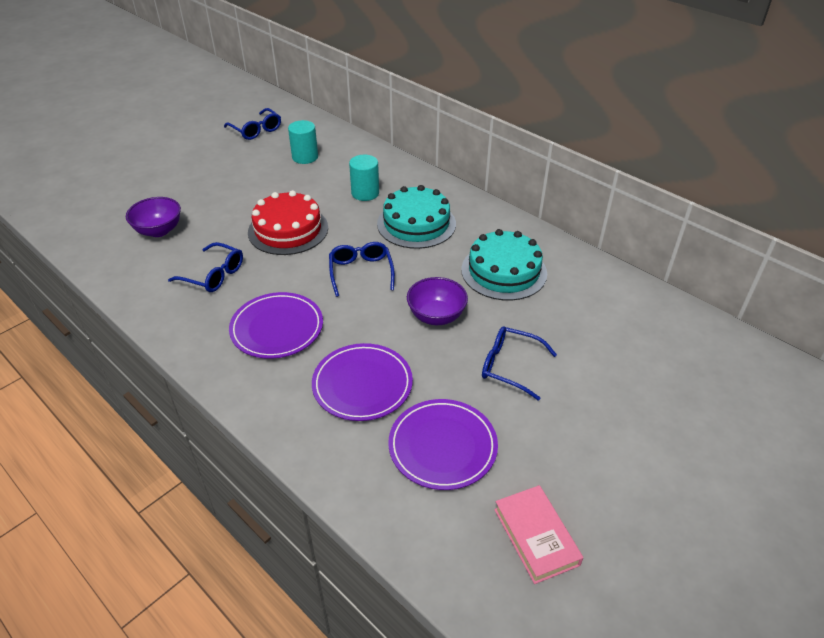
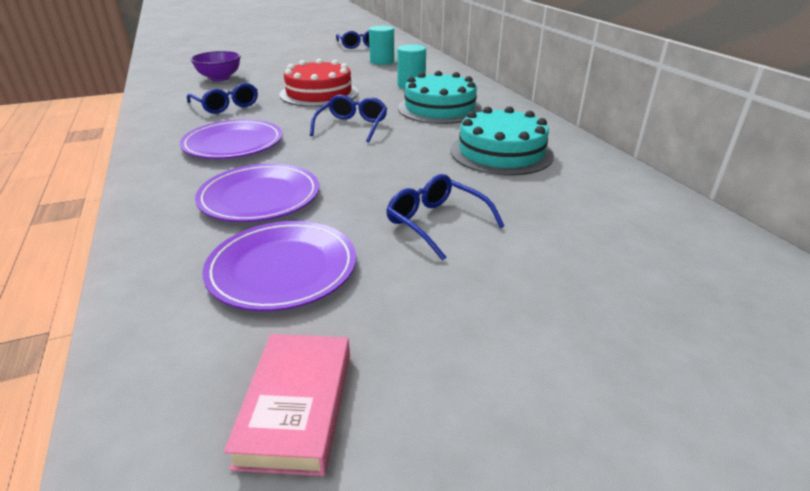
camera: 25 degrees right, 10 degrees down
purple bowl [407,277,468,325] -> none

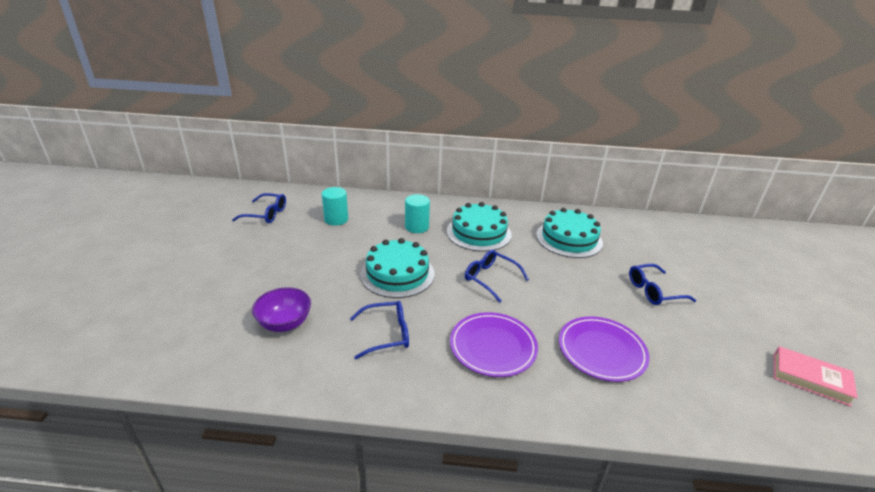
camera: 65 degrees left, 0 degrees up
purple plate [202,221,356,311] -> none
red cake [279,59,359,107] -> turquoise cake [360,238,435,298]

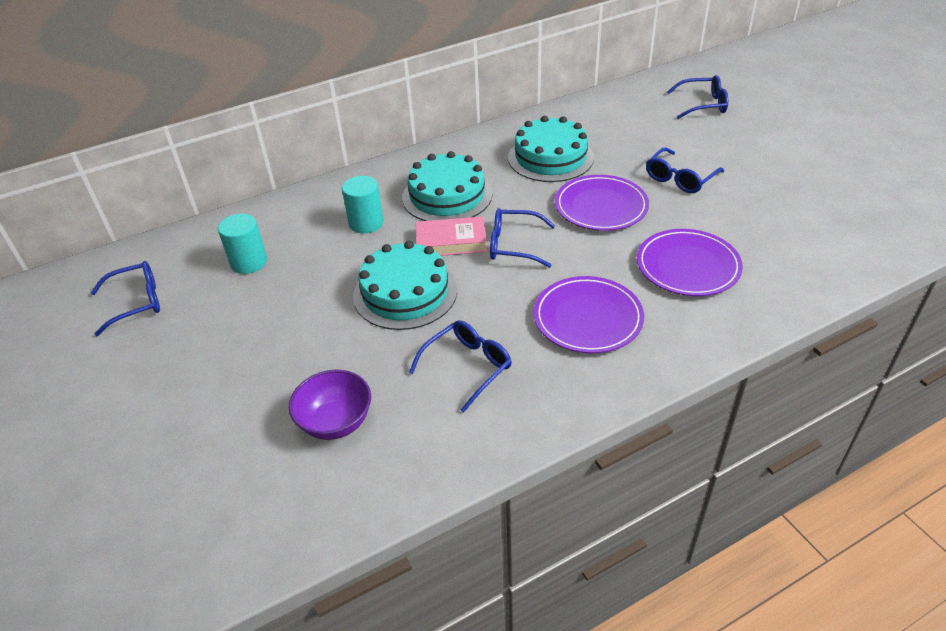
camera: 30 degrees left, 10 degrees up
pink book [774,346,858,407] -> pink book moved to [416,216,487,256]
none -> purple plate [555,175,649,231]
none -> blue glasses [667,75,728,119]

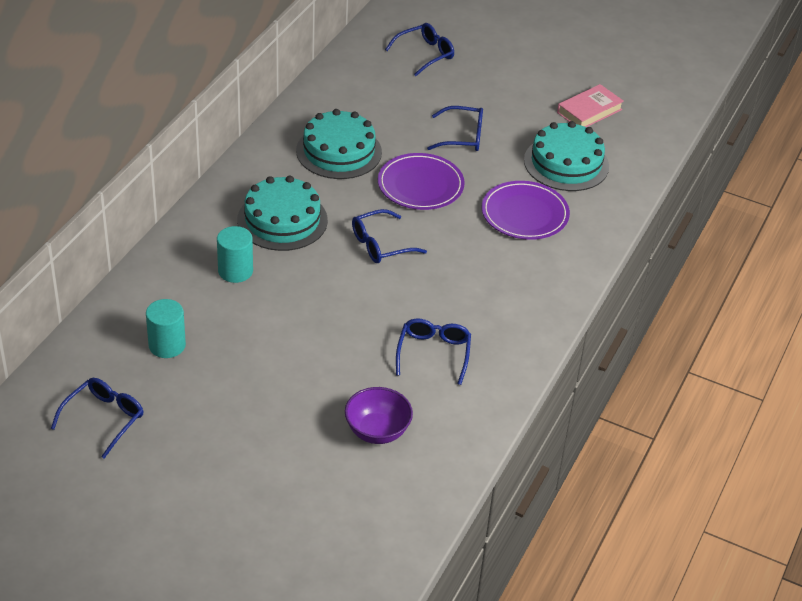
camera: 40 degrees left, 0 degrees up
turquoise cake [353,241,457,330] -> turquoise cake moved to [524,121,609,191]
pink book [416,216,487,256] -> pink book moved to [557,84,624,127]
purple plate [534,276,644,353] -> none
blue glasses [646,148,724,193] -> blue glasses turned 90 degrees counterclockwise [427,106,483,151]

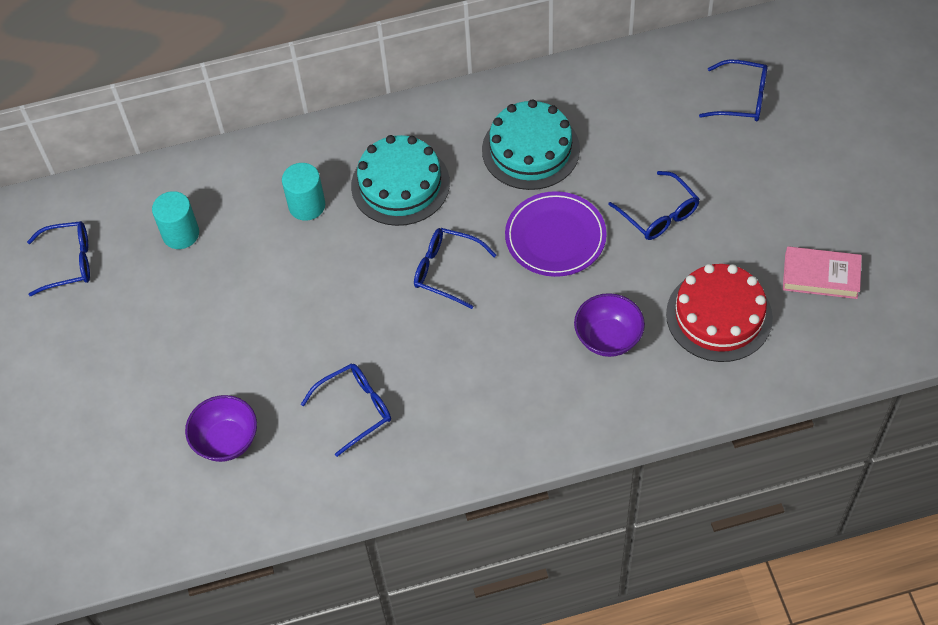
camera: 55 degrees right, 15 degrees up
purple plate [481,181,570,240] -> purple bowl [574,293,645,357]
turquoise cake [524,121,609,191] -> red cake [666,264,773,362]

